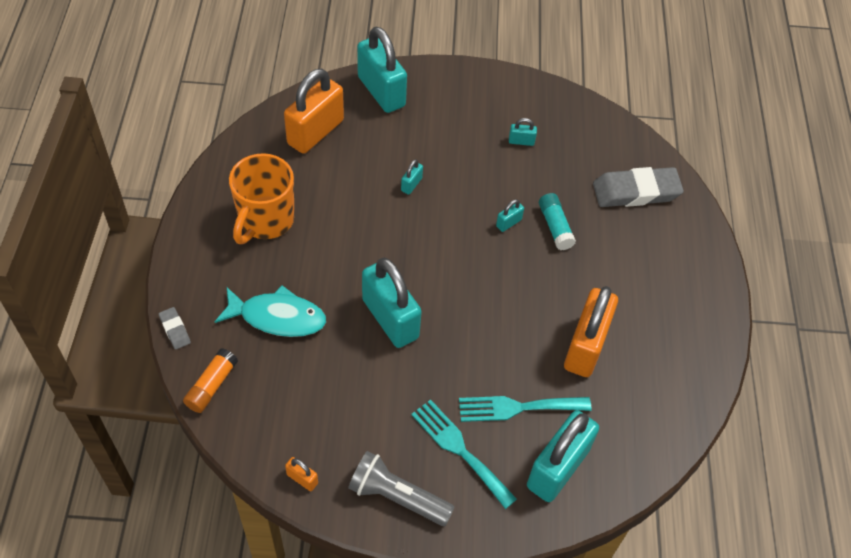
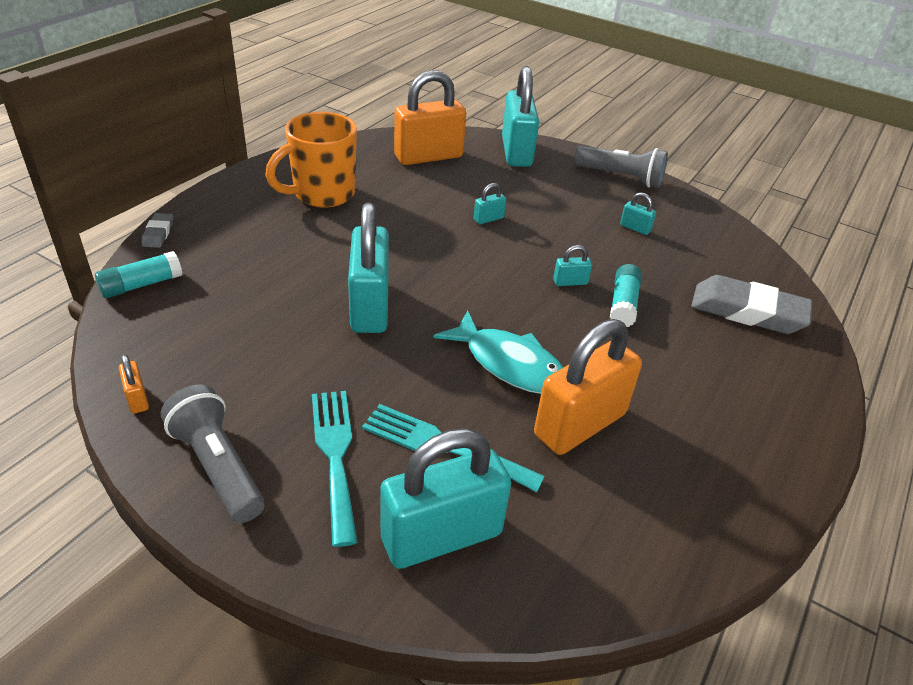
camera: 30 degrees right, 15 degrees down
orange glue stick [183,348,238,413] -> turquoise glue stick [95,251,182,298]
turquoise fish [215,285,326,337] -> turquoise fish moved to [434,311,563,394]
none -> grey flashlight [574,146,668,188]

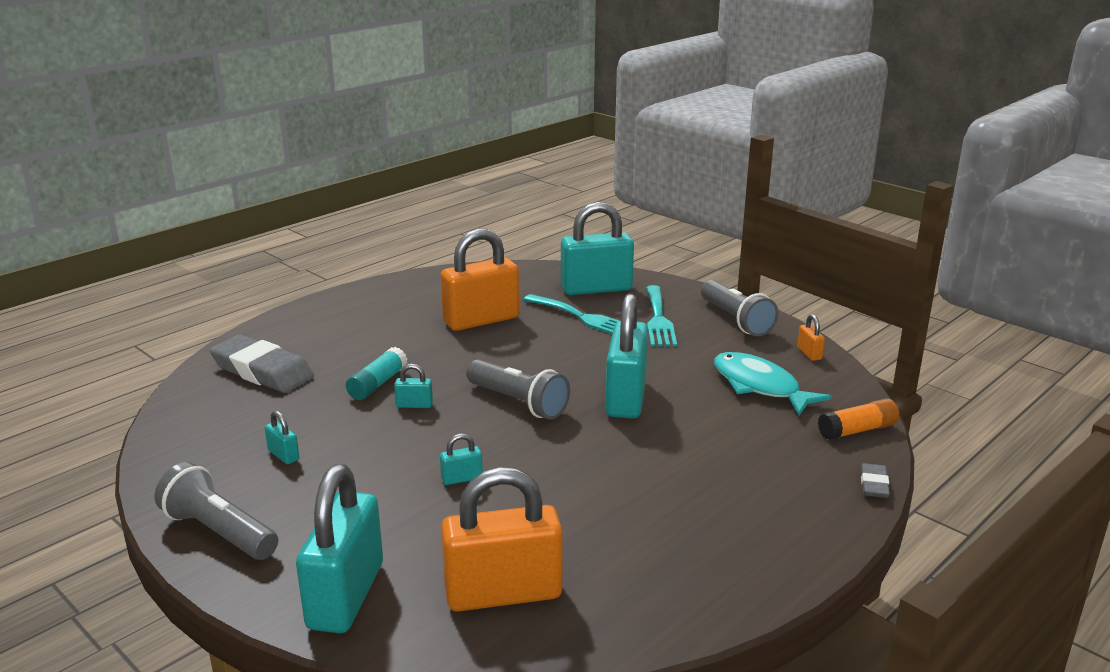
camera: 165 degrees left, 15 degrees down
turquoise glue stick [95,251,182,298] -> orange glue stick [818,398,899,440]
orange mug [265,112,357,208] -> none
turquoise fish [434,311,563,394] -> turquoise fish moved to [714,352,832,415]
none -> grey flashlight [466,359,570,419]

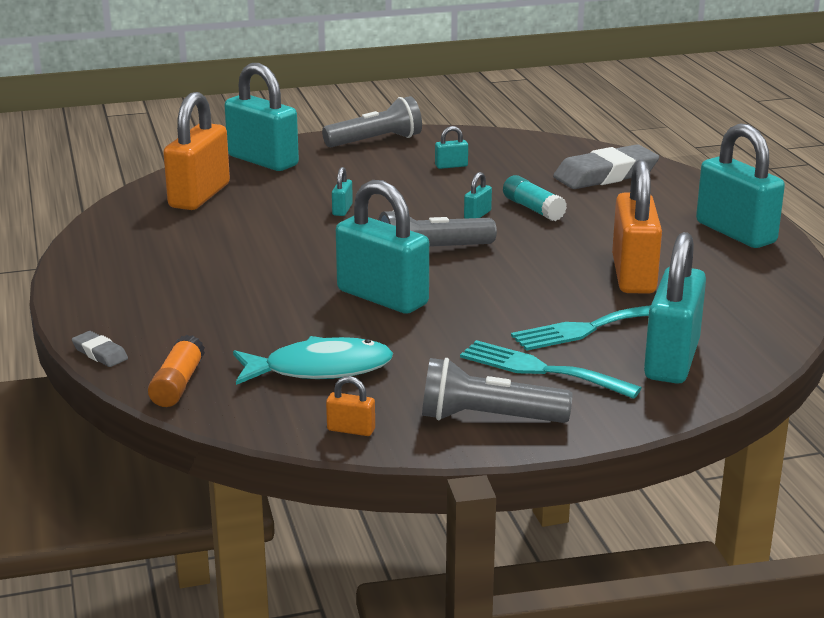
camera: 120 degrees right, 0 degrees up
none -> turquoise padlock [696,123,785,248]

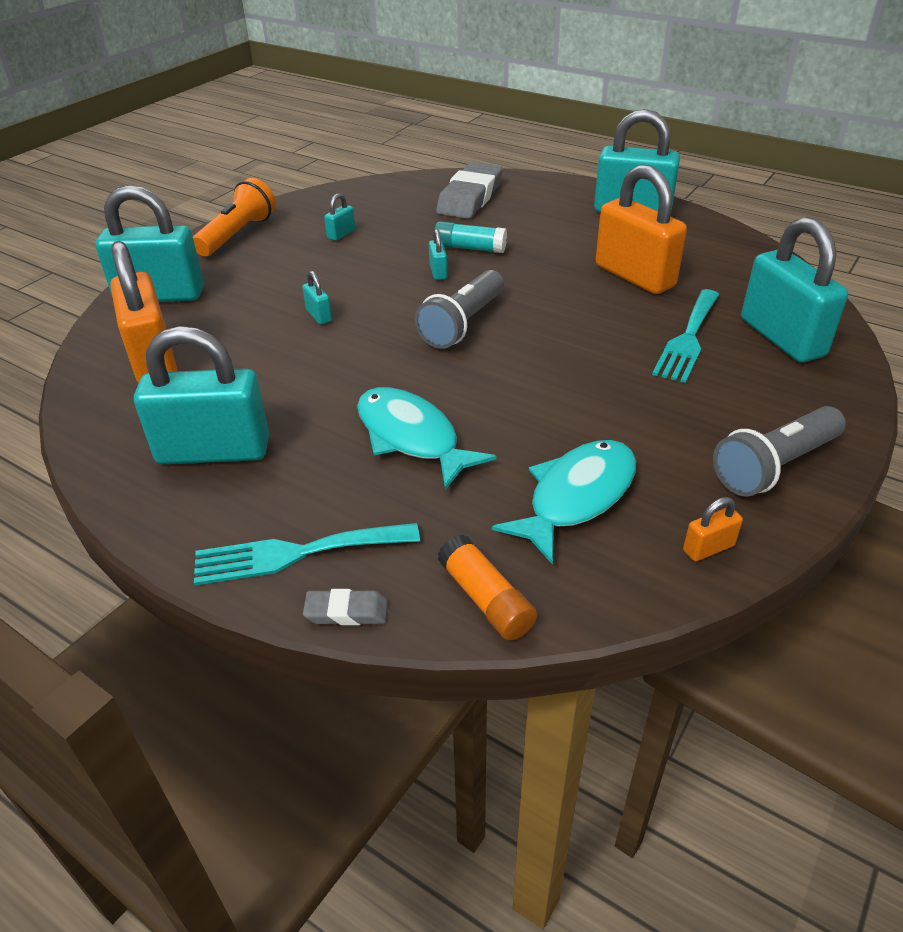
camera: 40 degrees left, 15 degrees up
grey flashlight [322,96,422,147] -> orange flashlight [193,178,276,256]
turquoise padlock [336,180,429,314] -> turquoise padlock moved to [134,326,269,464]
turquoise fork [460,340,642,399] -> turquoise fork moved to [194,523,420,586]
none -> turquoise fish [357,387,496,490]

